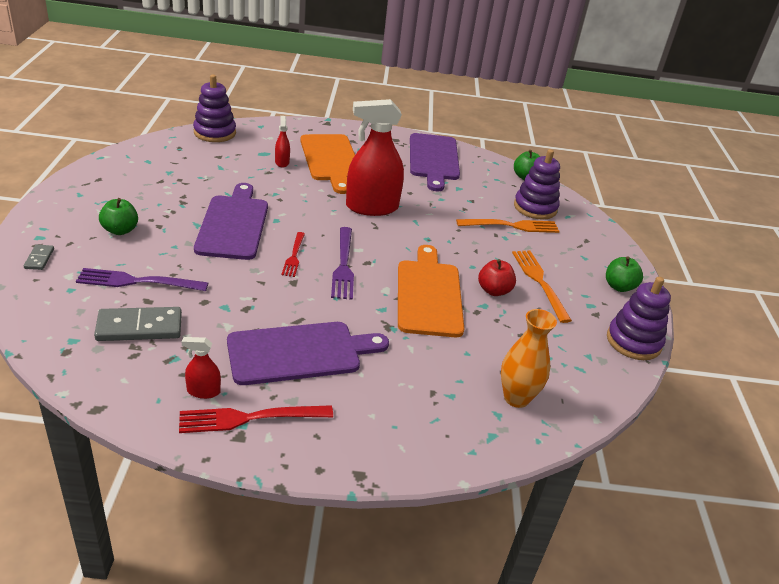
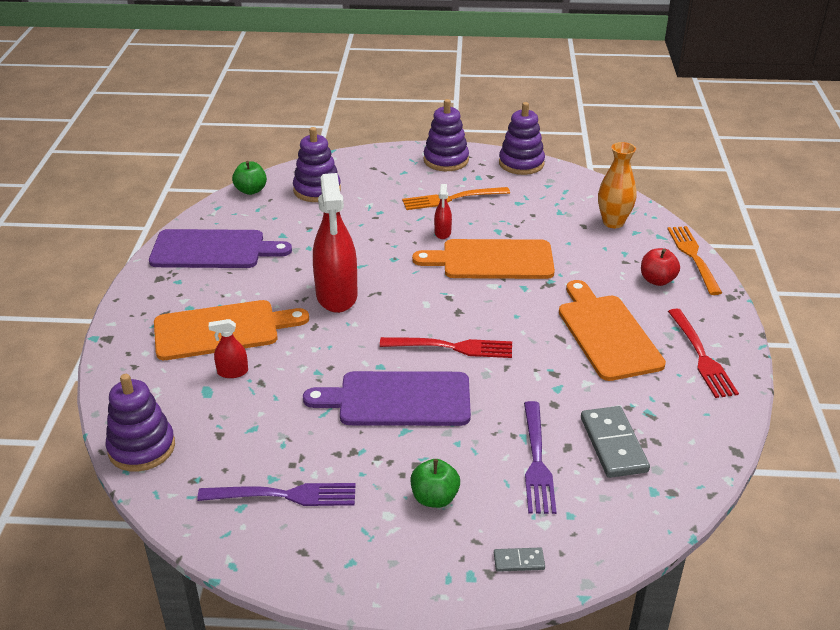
camera: 85 degrees left, 0 degrees up
red spray bottle [182,337,221,399] -> red spray bottle moved to [434,184,452,239]
purple cutting board [227,322,389,385] -> orange cutting board [559,280,666,381]
red fork [281,232,305,277] -> red fork [380,337,512,358], size x1.57
purple fork [331,227,354,300] -> purple fork moved to [197,483,356,506]
orange fork [456,219,560,233] -> orange fork moved to [667,226,722,295]
red apple [478,259,516,296] -> red apple moved to [641,248,680,286]
green apple [606,256,643,292] -> purple stacking toy [424,99,469,171]

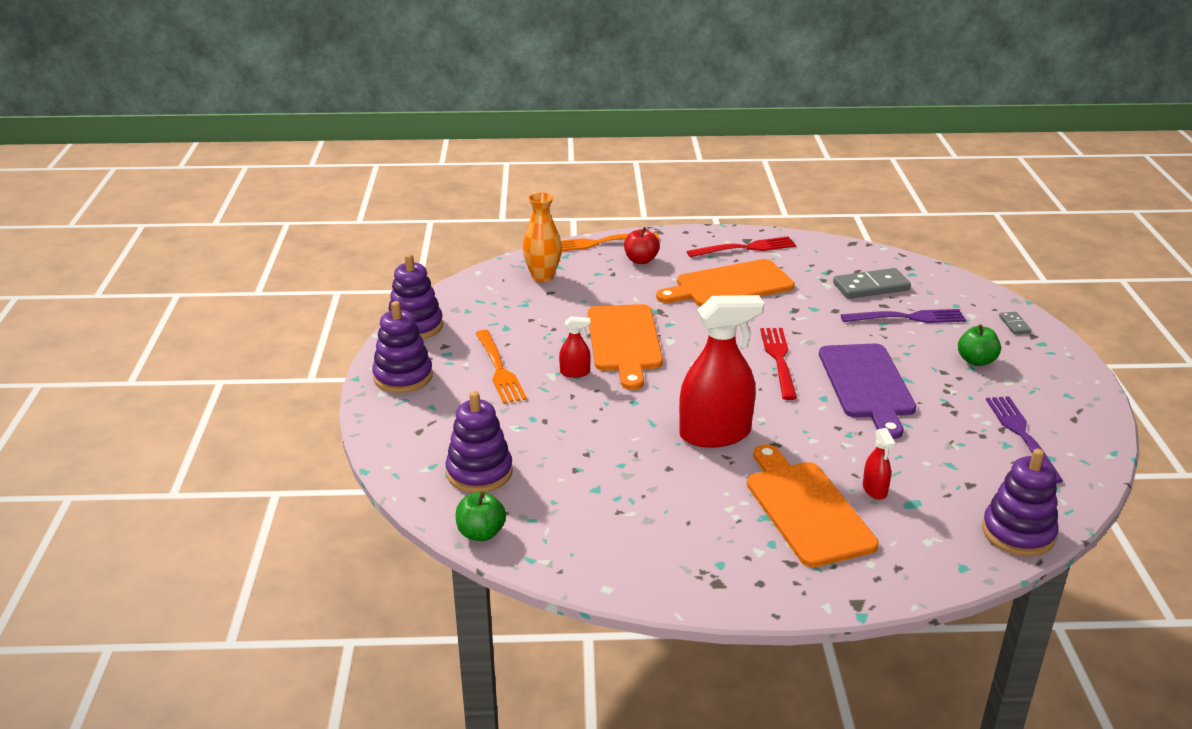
camera: 95 degrees left, 5 degrees down
purple cutting board [149,229,292,268] -> none

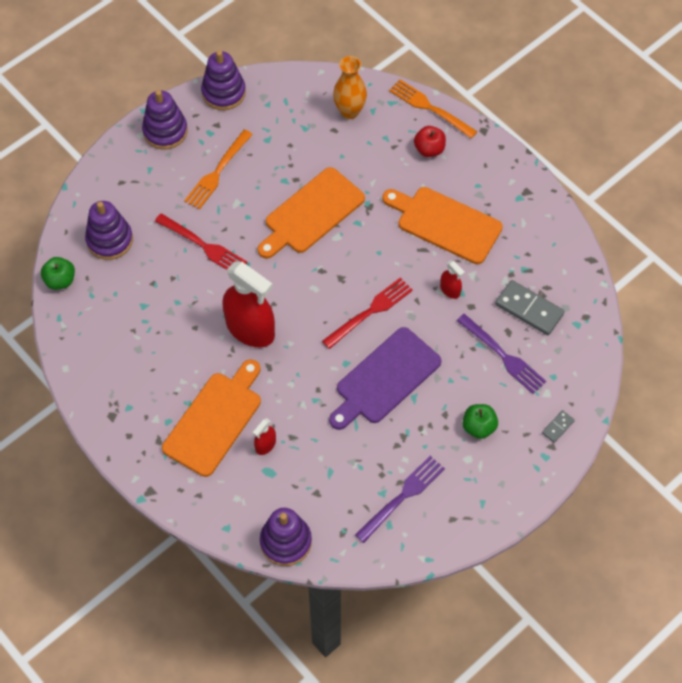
camera: 50 degrees right, 30 degrees up
red spray bottle [559,316,591,378] -> red spray bottle moved to [440,260,465,299]
red fork [687,236,796,257] -> red fork moved to [155,213,247,270]

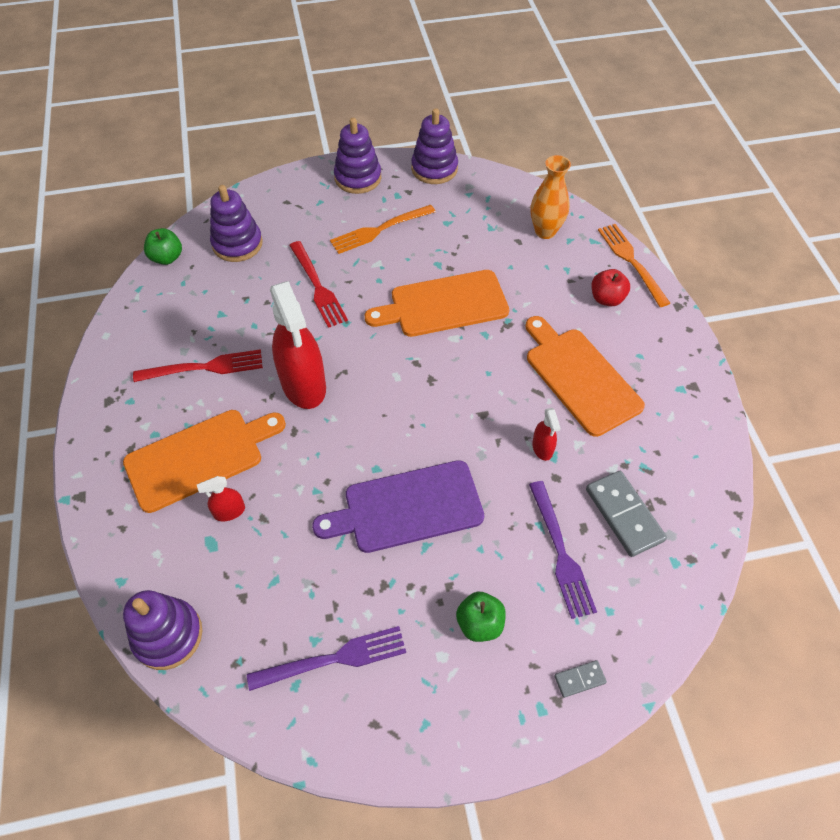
camera: 30 degrees right, 5 degrees down
red fork [322,278,413,349] -> red fork moved to [133,349,263,382]

